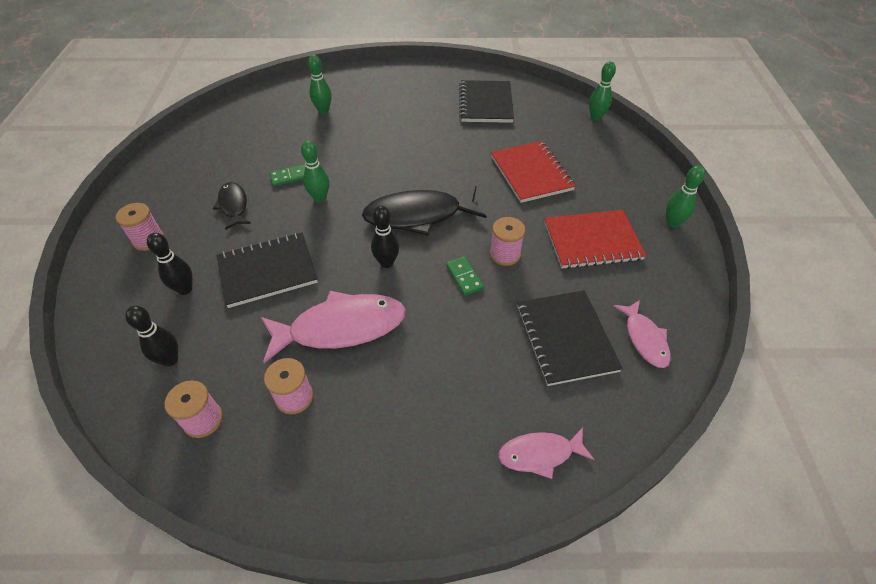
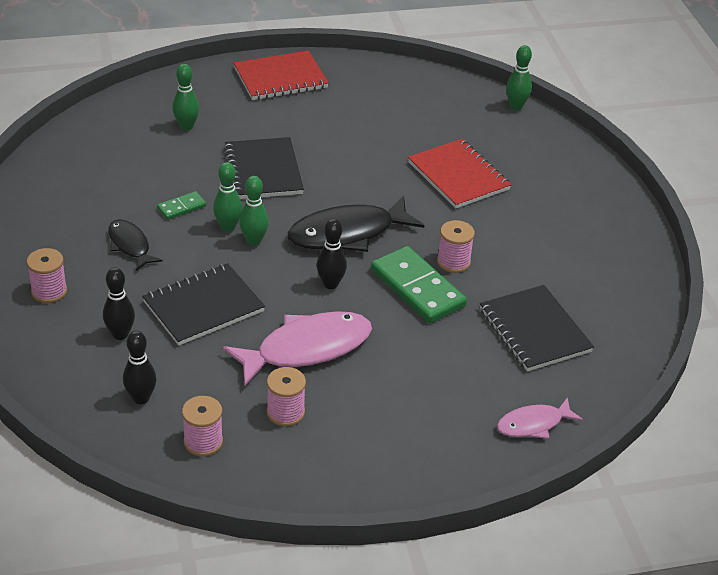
camera: 15 degrees left, 10 degrees down
green domino [446,256,484,296] -> green domino [371,246,467,323], size x2.07
black notebook [459,80,514,123] -> black notebook moved to [223,137,304,199]
red notebook [544,210,646,269] -> red notebook moved to [234,51,329,100]
pink fish [613,300,671,368] -> none
green bowling pin [666,165,705,228] -> green bowling pin moved to [239,176,269,245]

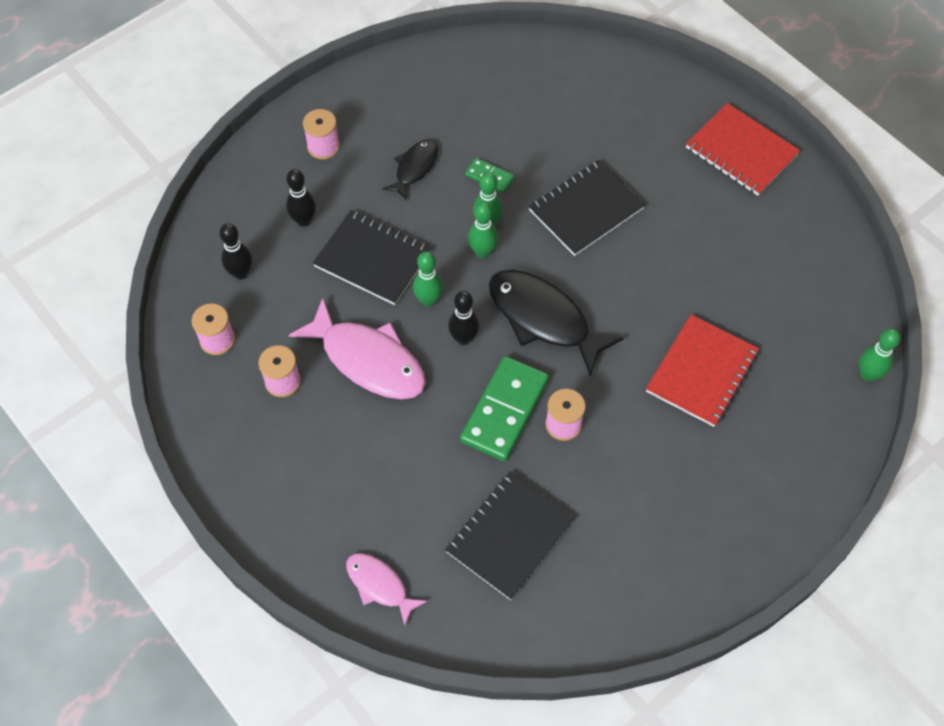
camera: 65 degrees right, 20 degrees up
green bowling pin [172,64,199,130] -> green bowling pin moved to [413,251,443,307]

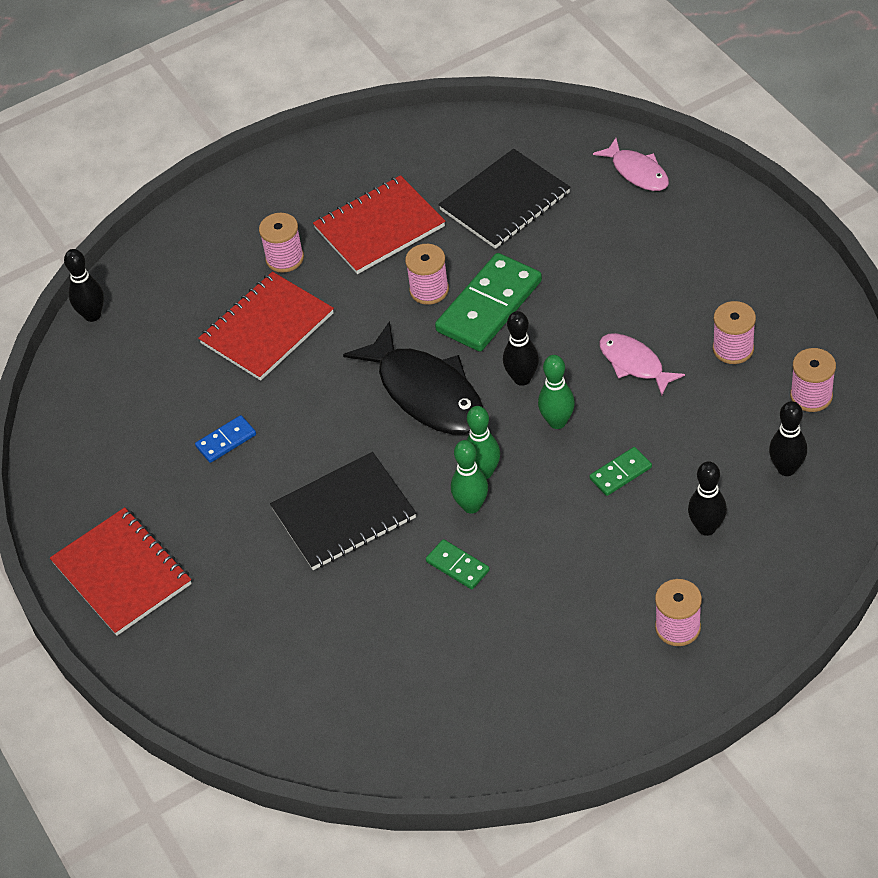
camera: 165 degrees left, 10 degrees down
pink fish [289,298,426,399] -> pink fish [599,333,685,396], size x0.56
black notebook [313,210,432,305] -> green domino [589,447,652,496]
black fish [382,139,438,201] -> none
green bowling pin [859,328,900,381] -> black bowling pin [64,249,104,322]
none -> blue domino [195,415,256,463]
none -> pink spool [259,213,304,273]
none -> red notebook [313,175,445,274]

